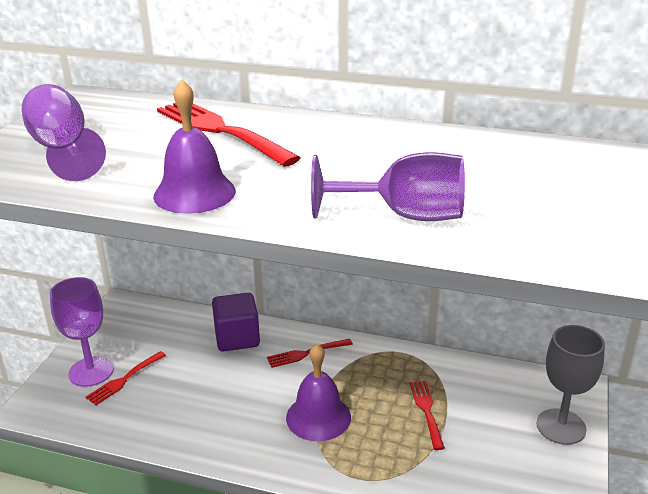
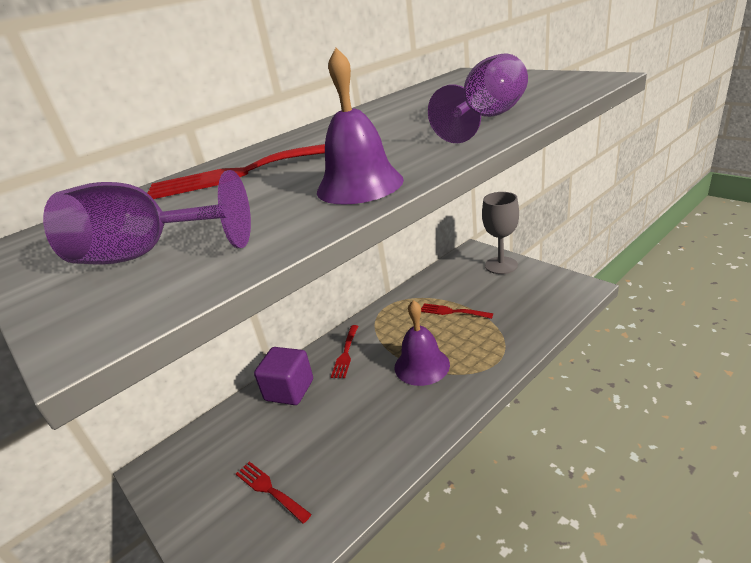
camera: 55 degrees left, 0 degrees up
purple goblet [50,277,114,387] -> none
red fork [86,351,166,405] -> red fork turned 150 degrees clockwise [236,461,312,524]

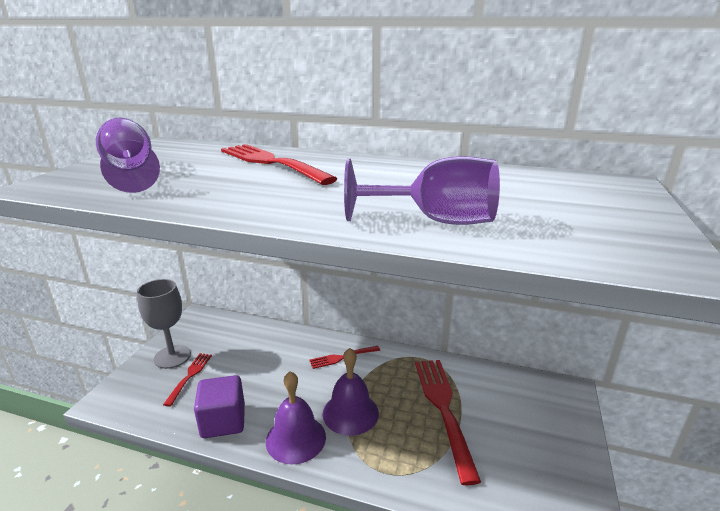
camera: 55 degrees right, 5 degrees down
purple cube [254,347,313,405] -> purple cube moved to [194,375,245,438]
purple bell [317,48,404,205] -> purple bell moved to [266,371,326,465]
red fork [421,303,493,319] -> red fork [415,360,481,485], size x1.91
grey goblet [482,192,519,274] -> grey goblet moved to [137,279,191,369]

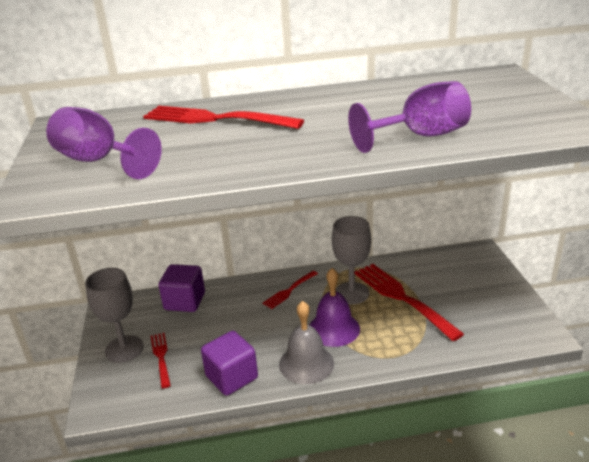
camera: 25 degrees left, 5 degrees up
purple bell [266,371,326,465] -> grey bell [279,301,334,384]
none -> purple cube [159,264,205,312]
none -> grey goblet [332,216,371,304]

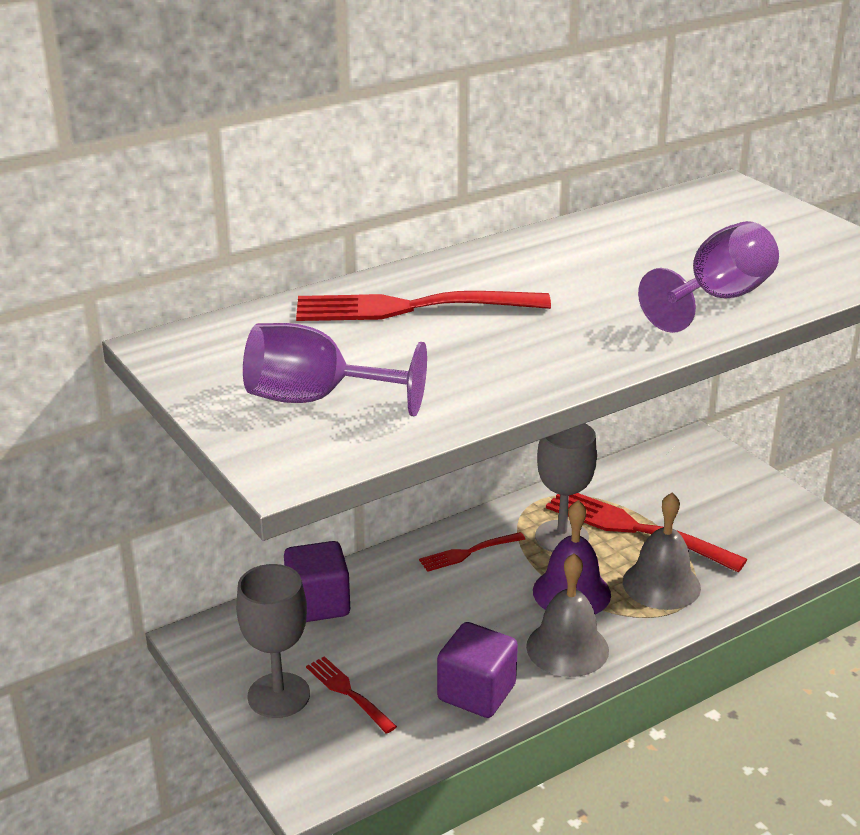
camera: 25 degrees left, 0 degrees up
red fork [263,271,318,309] -> red fork turned 45 degrees clockwise [419,532,525,572]
none -> grey bell [623,493,701,610]

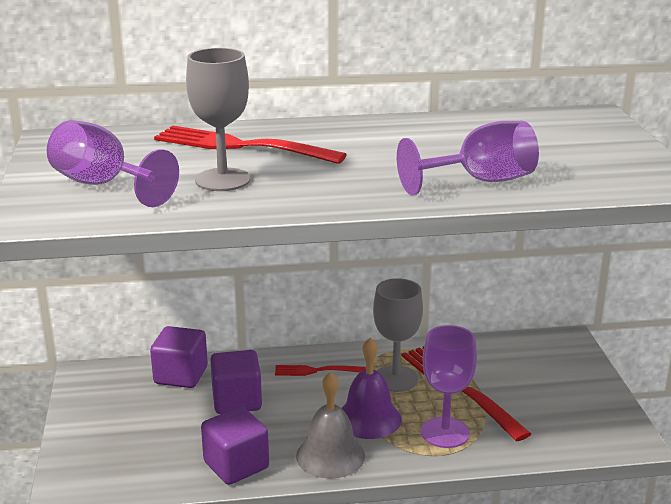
camera: 25 degrees right, 5 degrees down
grey goblet [236,564,310,718] -> grey goblet moved to [186,48,251,191]
red fork [306,656,397,734] -> none
grey bell [623,493,701,610] -> purple goblet [421,325,477,448]
none -> purple cube [210,350,262,414]

